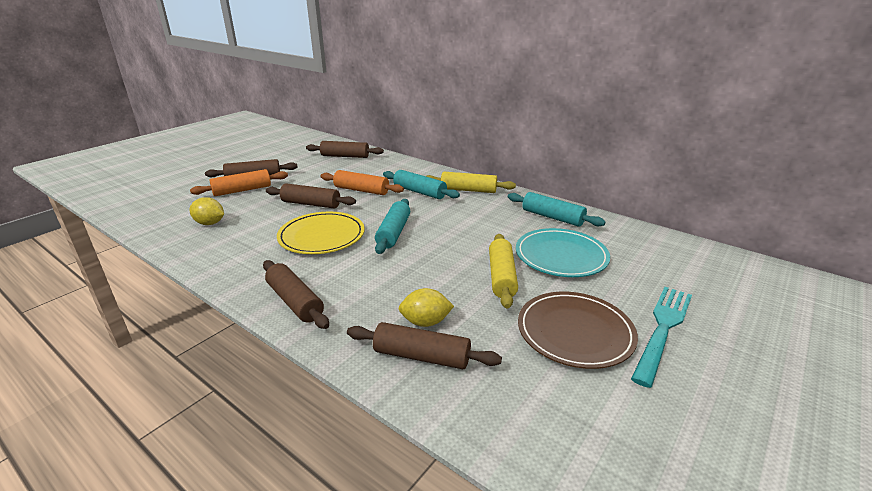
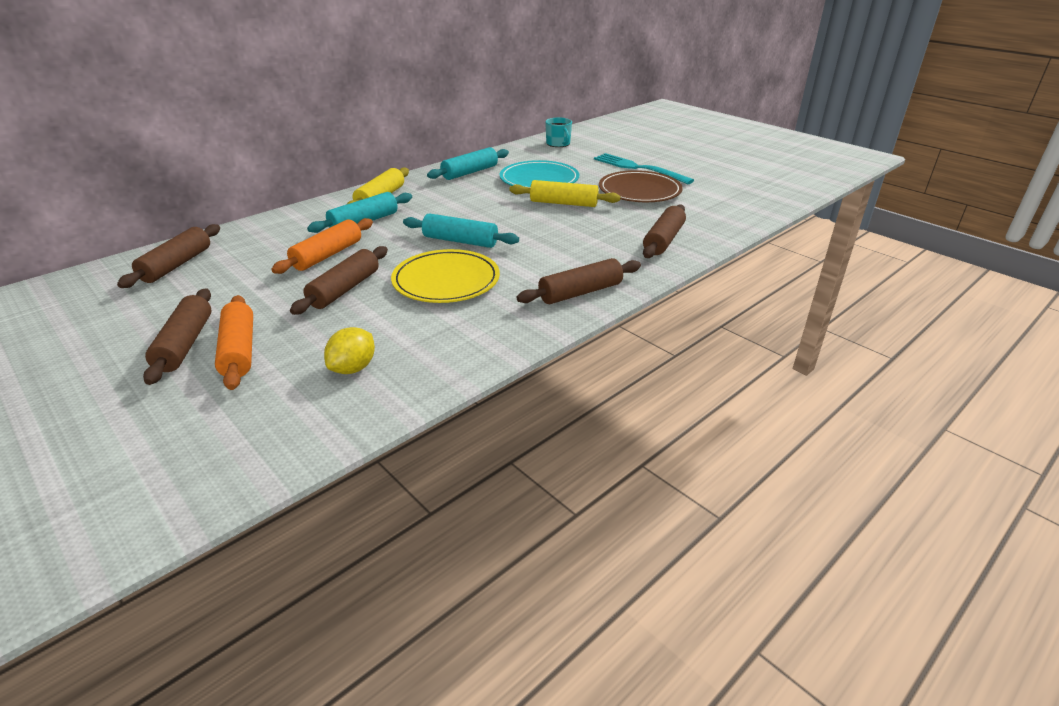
camera: 80 degrees left, 5 degrees up
yellow lemon [399,288,454,327] -> none
none -> turquoise mug [545,118,572,147]

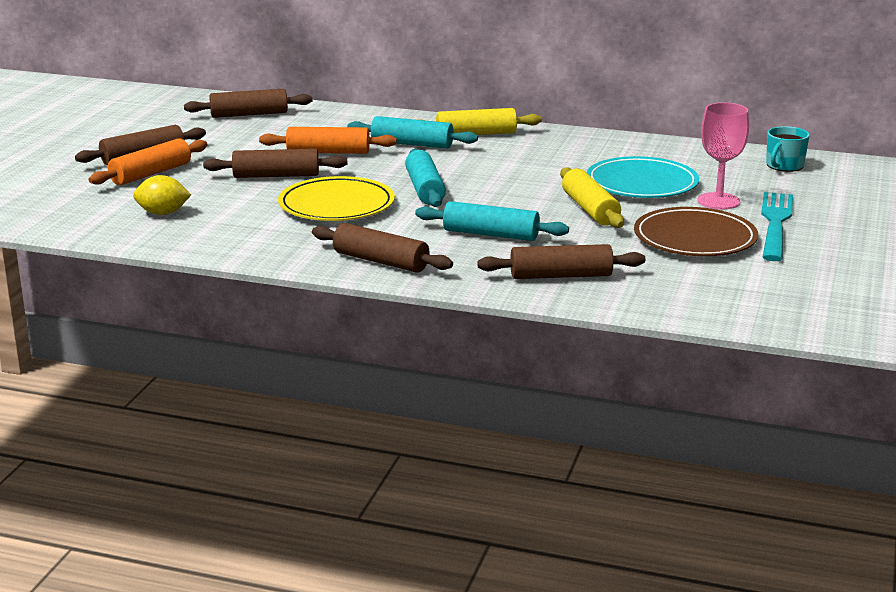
camera: 60 degrees right, 10 degrees down
turquoise rolling pin [427,147,509,180] -> turquoise rolling pin moved to [415,201,569,241]
none -> pink goblet [697,103,749,210]

